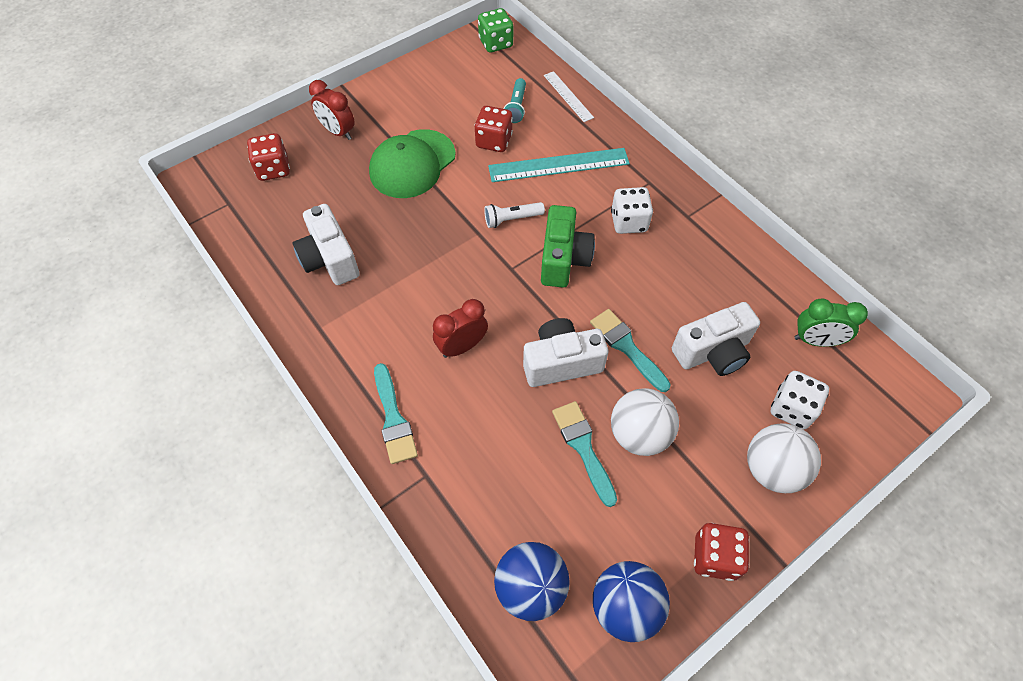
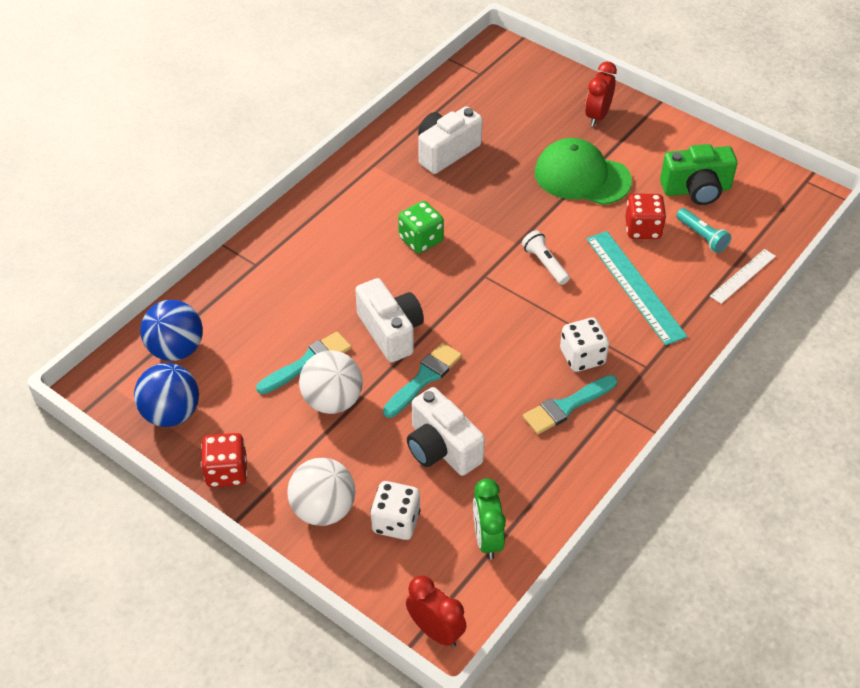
camera: 75 degrees right, 10 degrees down
red dice [247,133,290,181] -> none
turquoise brush [374,363,418,464] -> turquoise brush moved to [523,375,617,434]
red clock [433,299,488,358] -> red clock moved to [406,575,466,647]
green dice [478,8,513,53] -> green dice moved to [398,201,444,253]
turquoise flashlight [504,78,526,123] -> turquoise flashlight turned 120 degrees counterclockwise [676,208,731,253]
green camera [541,205,595,287] -> green camera moved to [660,144,737,205]

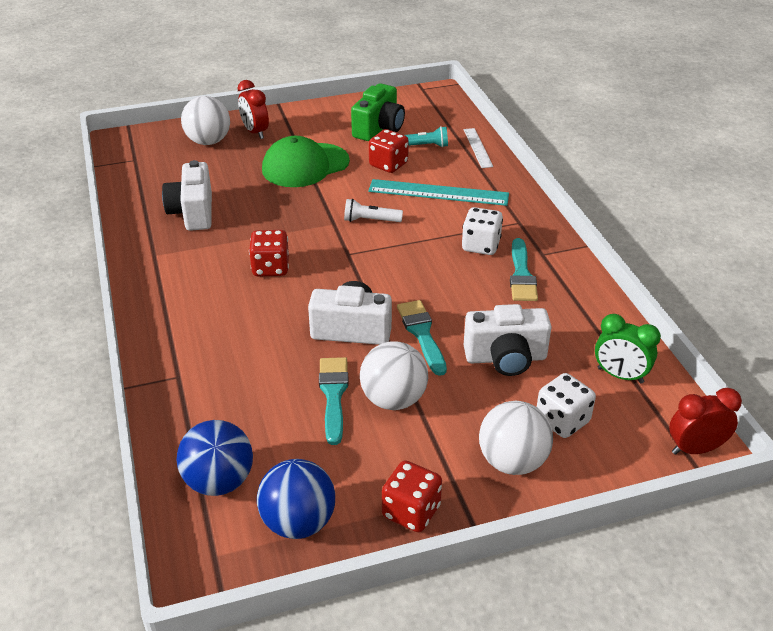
camera: 55 degrees left, 10 degrees down
green dice [398,201,444,253] -> red dice [249,230,289,277]
none -> white ball [181,96,230,145]

